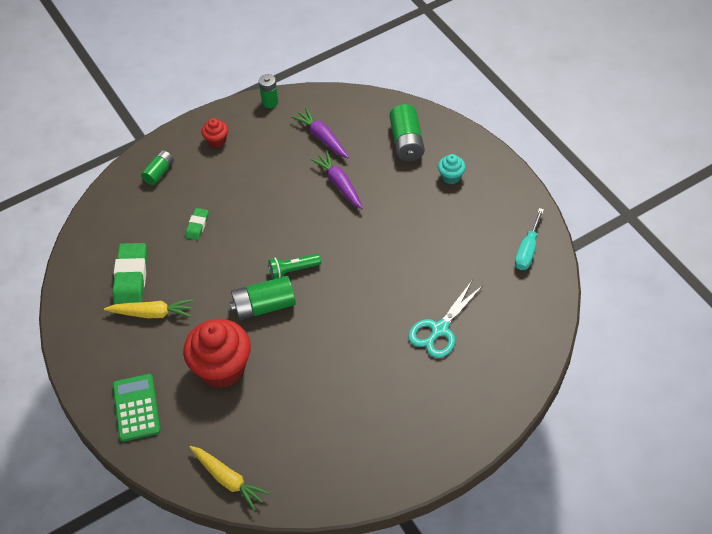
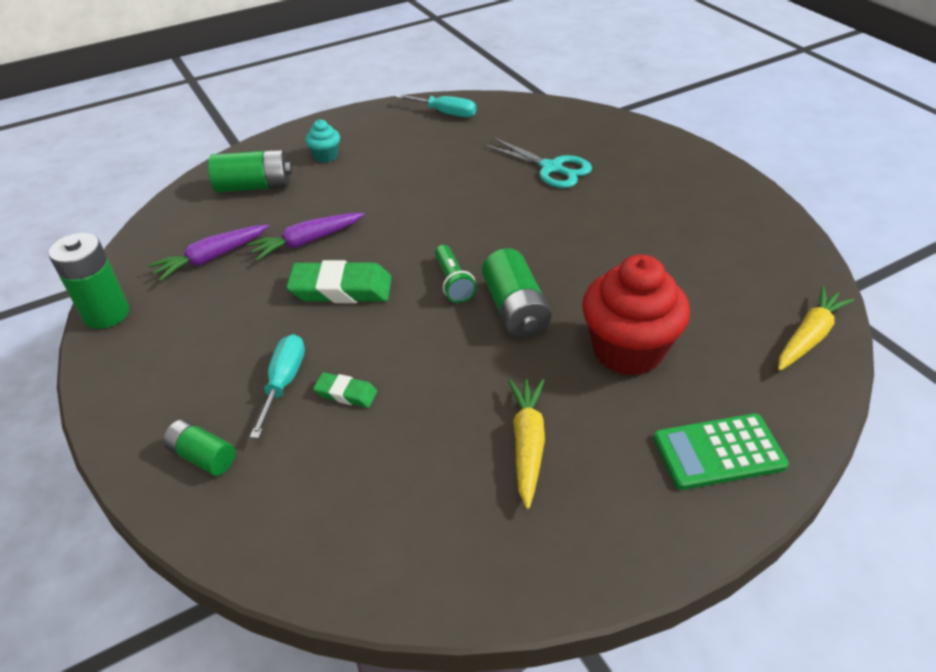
camera: 90 degrees left, 10 degrees down
green eraser [112,243,147,304] -> green eraser moved to [286,260,392,303]
red cupcake [202,118,228,148] -> none
green battery [259,74,279,108] -> green battery [48,233,129,329], size x1.61
none -> turquoise screwdriver [250,334,305,439]

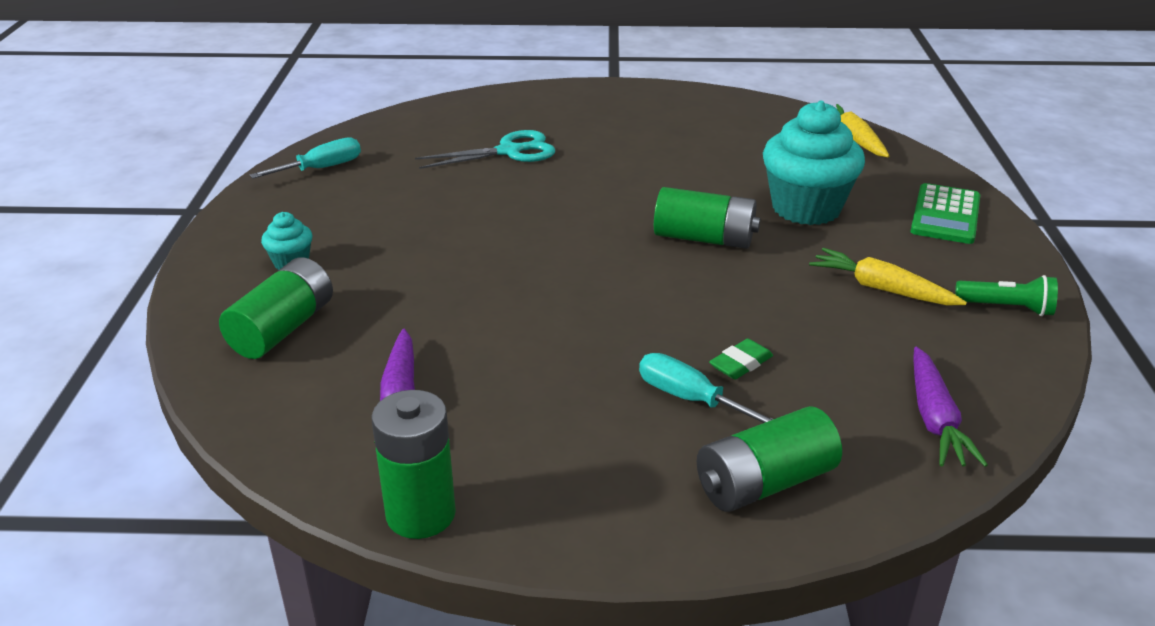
camera: 60 degrees left, 10 degrees down
green battery [163,419,235,476] -> green battery [697,406,842,512], size x1.61
purple carrot [247,213,364,261] -> purple carrot moved to [913,347,988,467]
green eraser [286,260,392,303] -> none
green flashlight [435,245,477,303] -> green flashlight moved to [955,275,1058,316]
red cupcake [582,255,690,376] -> turquoise cupcake [763,101,865,225]

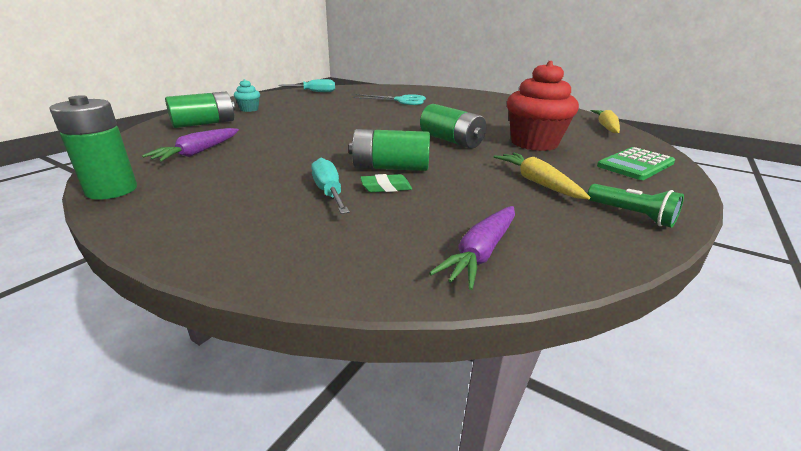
camera: 30 degrees right, 5 degrees down
green battery [697,406,842,512] -> green battery moved to [349,129,430,171]
turquoise cupcake [763,101,865,225] -> red cupcake [507,61,579,151]

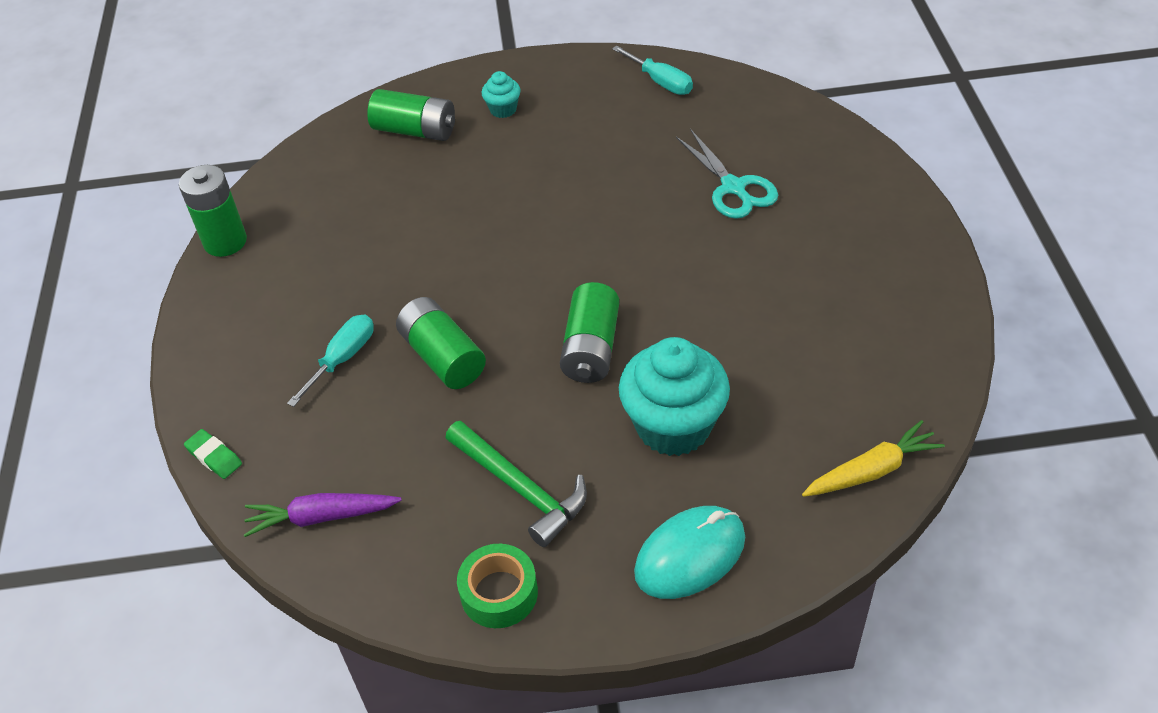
camera: 55 degrees right, 20 degrees up
purple carrot [142,128,239,162] -> none
green eraser [360,174,412,192] -> green eraser moved to [184,429,242,479]
yellow carrot [493,153,590,199] -> green hammer [446,421,587,547]
red cupcake [507,61,579,151] -> turquoise cupcake [619,337,730,456]
green flashlight [587,184,684,228] -> green tape [457,544,538,628]
green calculator [597,147,675,180] -> turquoise mouse [634,506,745,599]

